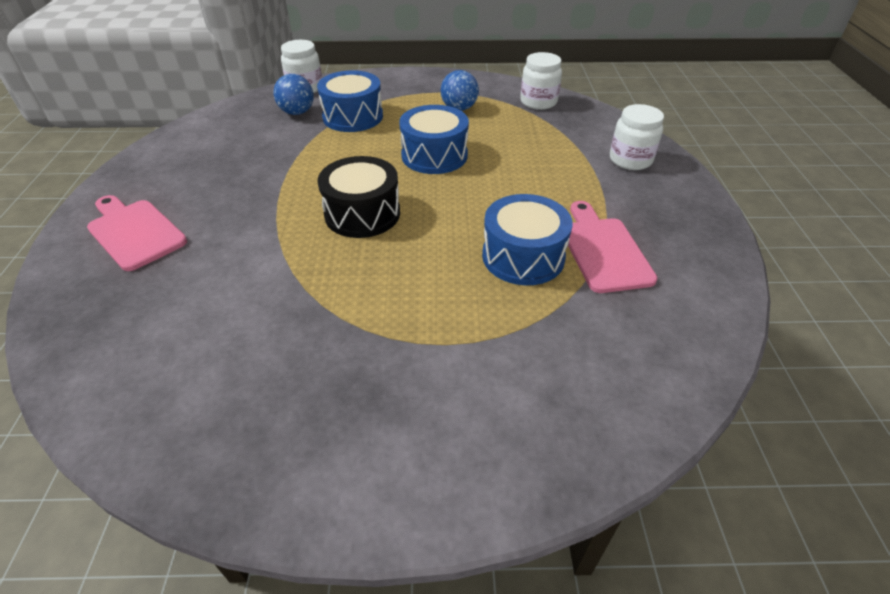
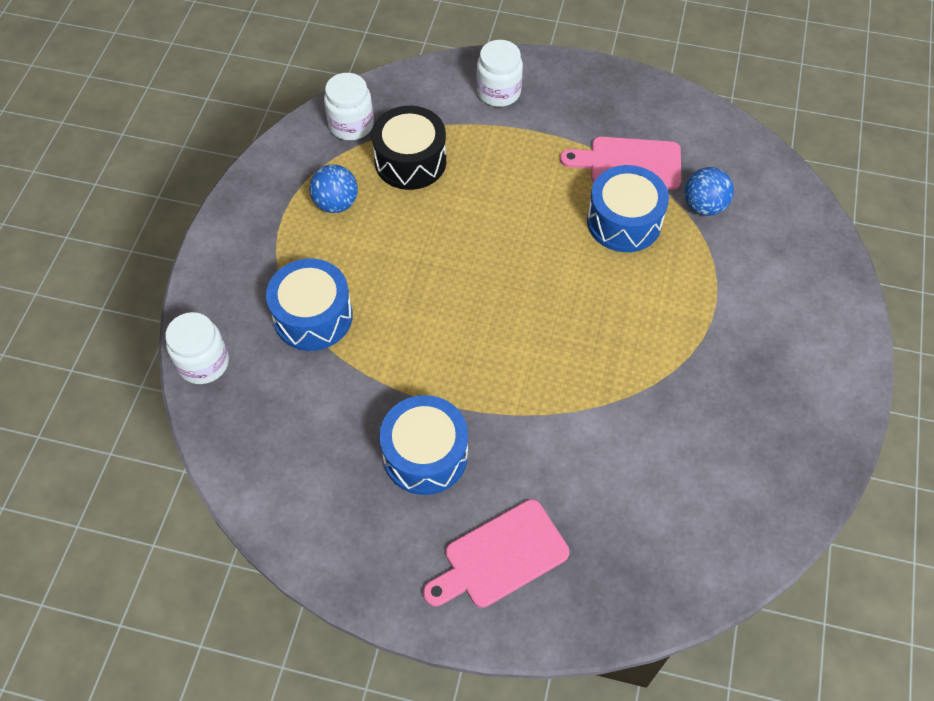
camera: 75 degrees left, 15 degrees up
blue ball [273,74,314,115] -> blue ball moved to [684,167,734,216]
black drum [317,156,400,238] -> black drum moved to [371,106,446,190]
blue drum [399,105,469,174] -> blue drum moved to [379,395,468,495]

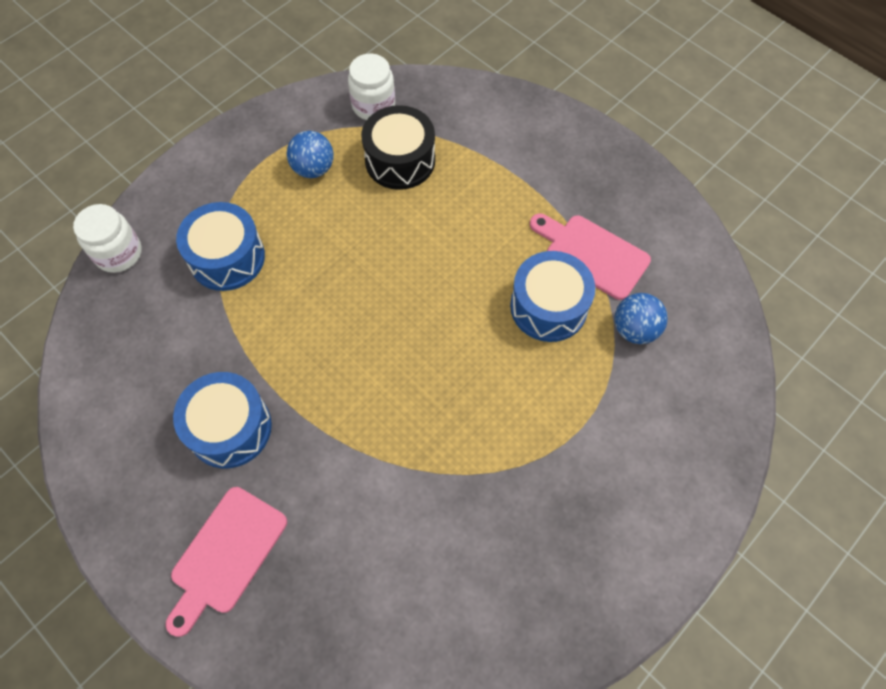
camera: 30 degrees right, 5 degrees up
pink cutting board [423,499,570,608] -> pink cutting board turned 60 degrees counterclockwise [166,487,287,637]
white jar [476,40,523,107] -> none

